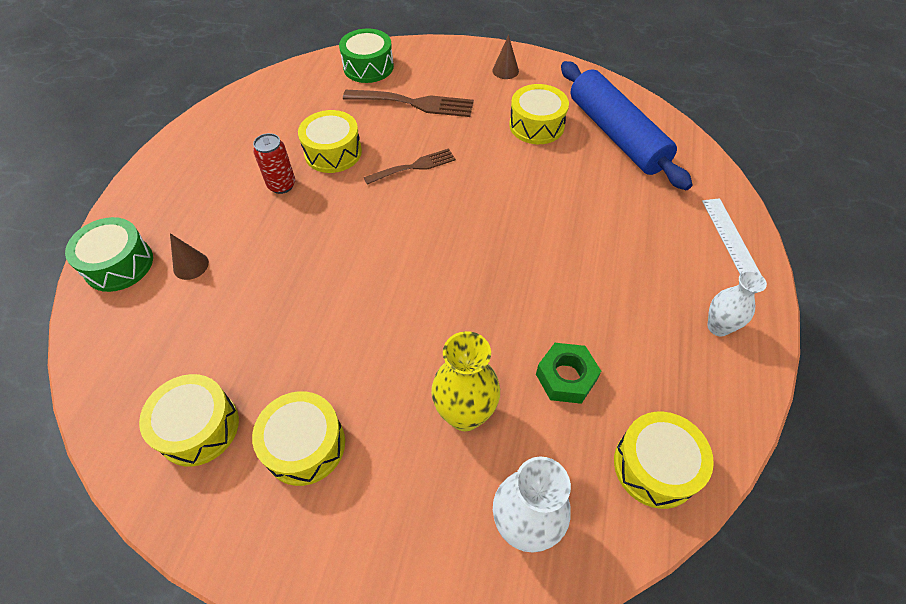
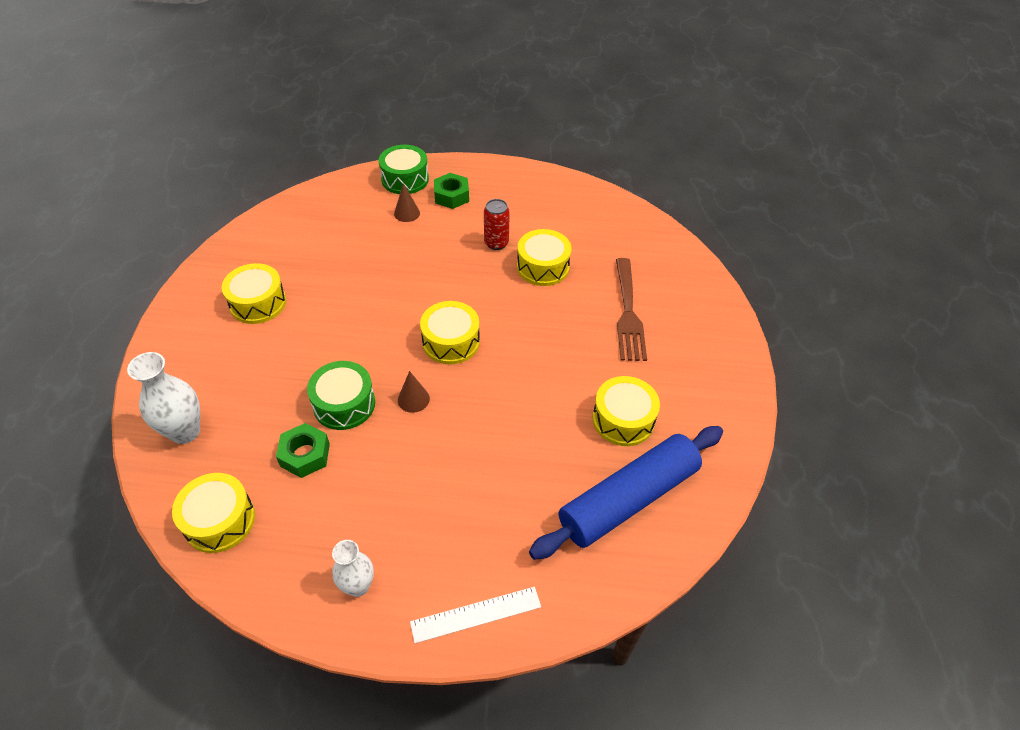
camera: 80 degrees right, 5 degrees down
yellow drum [139,374,239,467] -> yellow drum moved to [420,301,480,364]
green drum [339,28,394,83] -> green drum moved to [307,361,375,430]
brown fork [364,148,456,185] -> none
yellow vase [431,331,500,431] -> none
brown cone [492,35,519,79] -> brown cone moved to [398,371,430,413]
none -> green nut [434,173,469,209]

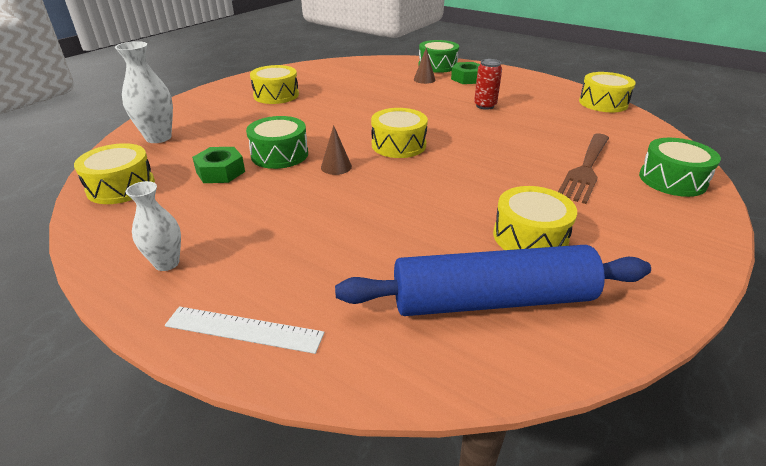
camera: 30 degrees right, 15 degrees down
yellow drum [517,229,571,286] -> yellow drum moved to [579,72,636,112]
none -> green drum [639,138,721,197]

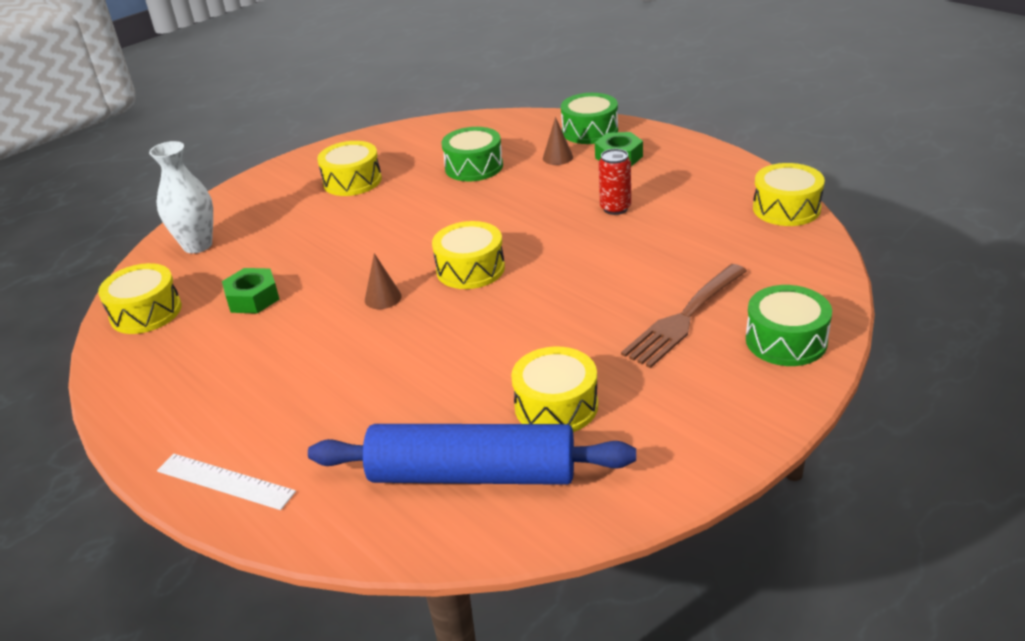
camera: 15 degrees right, 0 degrees up
white vase [126,181,181,271] -> none
green drum [246,116,308,169] -> green drum moved to [441,127,503,181]

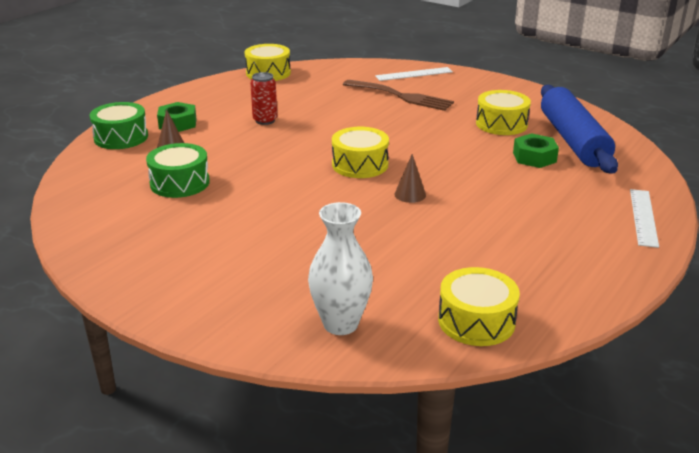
camera: 105 degrees left, 5 degrees down
green nut [222,268,280,314] -> green nut moved to [513,133,559,168]
yellow drum [317,141,382,196] -> none
green drum [746,285,832,366] -> white ruler [375,67,453,81]

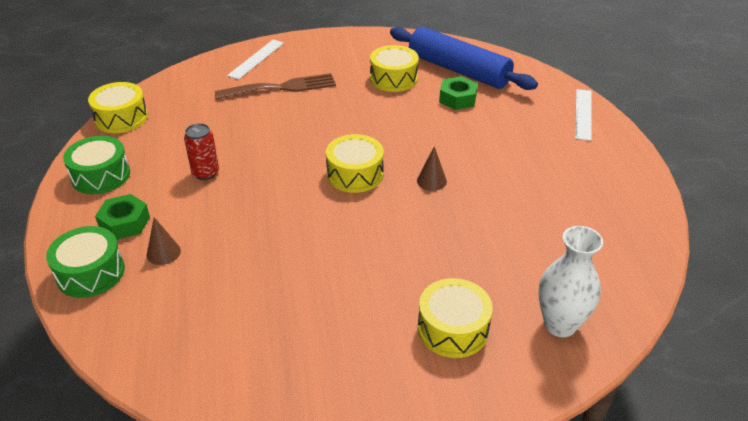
camera: 45 degrees left, 10 degrees up
green drum [146,143,210,198] -> green drum moved to [63,136,130,194]
yellow drum [438,267,520,346] -> yellow drum moved to [418,278,493,358]
white ruler [630,189,659,248] -> white ruler turned 45 degrees clockwise [575,89,591,141]

